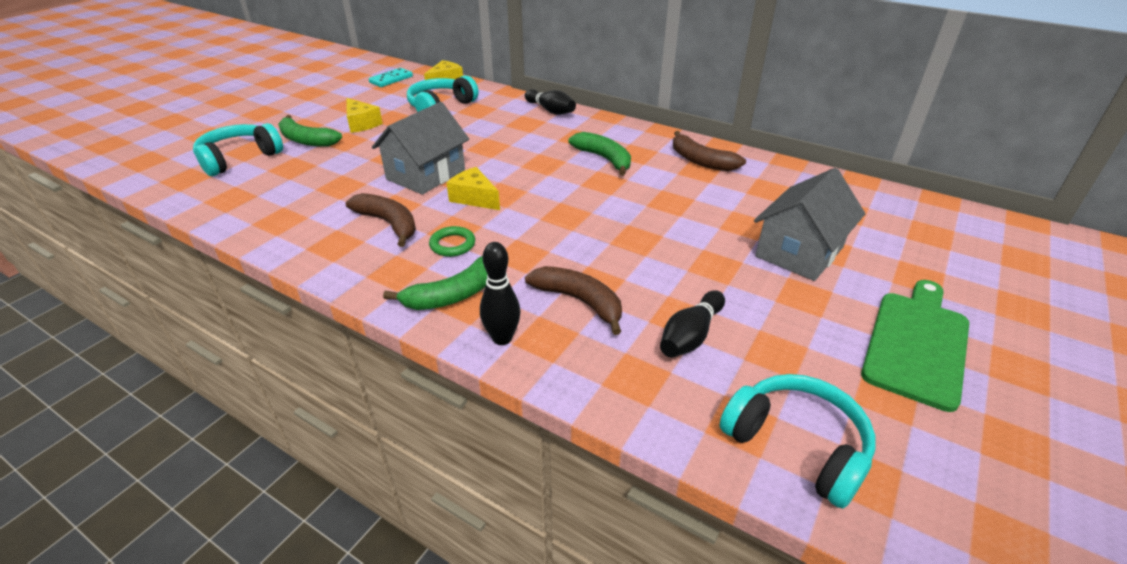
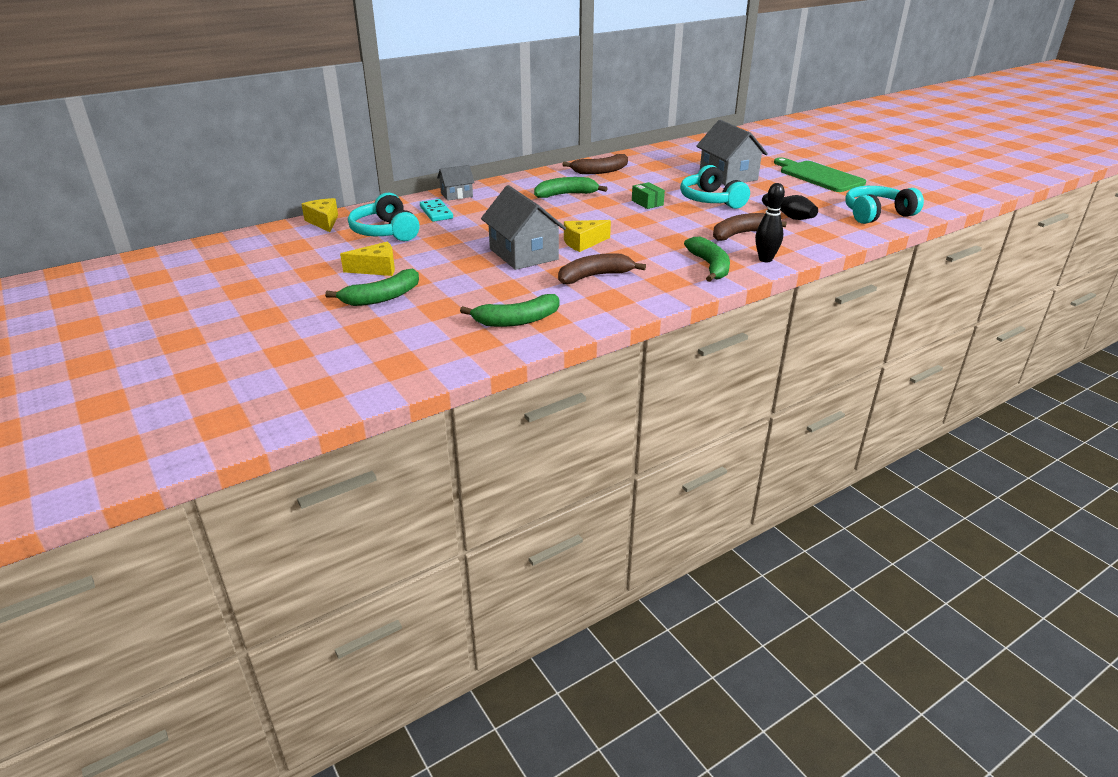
camera: 65 degrees left, 5 degrees down
turquoise headphones [193,123,283,176] -> turquoise headphones moved to [680,165,750,209]
turquoise domino [369,68,413,87] -> turquoise domino moved to [420,199,453,222]
green ring [429,226,475,257] -> none
black bowling pin [525,89,576,115] -> grey house [437,165,475,201]
none -> green banana [460,294,559,327]
none -> green box [632,182,665,209]

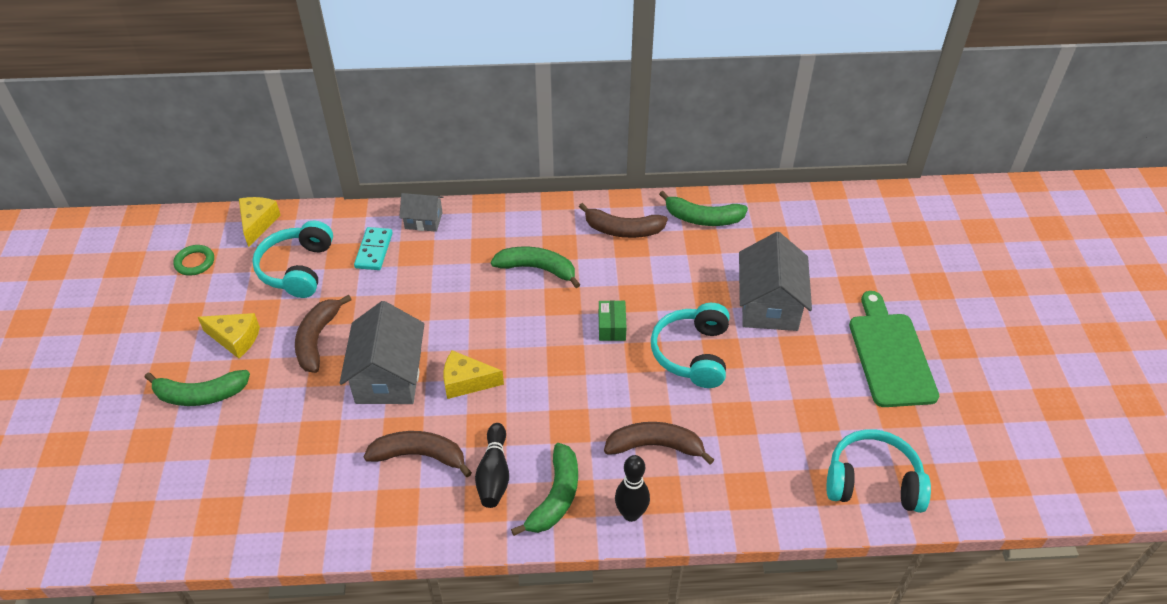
camera: 30 degrees right, 15 degrees up
green banana [460,294,559,327] -> green banana moved to [659,191,748,226]
black bowling pin [762,194,818,220] -> black bowling pin moved to [475,423,509,508]
none -> green ring [173,245,214,276]
none -> brown banana [295,295,352,373]

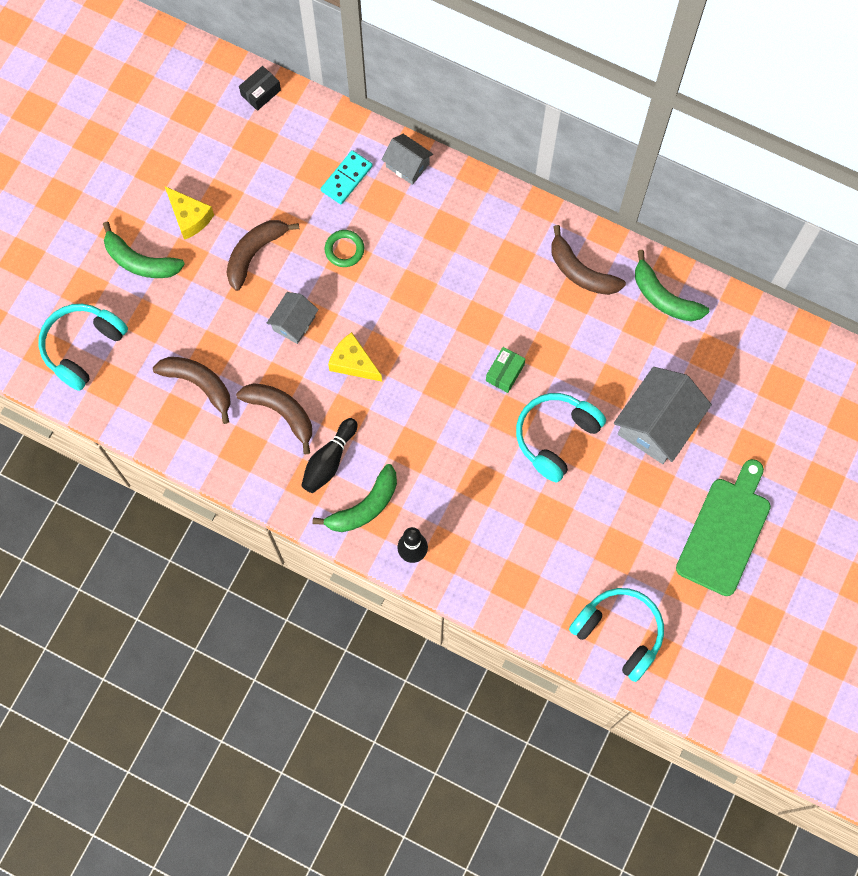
camera: 30 degrees right, 25 degrees up
green ring [173,245,214,276] -> green ring moved to [325,230,364,267]
yellow cheese [239,197,280,247] -> black box [239,66,281,111]
turquoise headphones [252,221,333,298] -> turquoise headphones moved to [39,304,128,391]
grey house [340,301,424,404] -> grey house [267,292,319,344], size x0.55
green banana [491,247,580,288] -> none
brown banana [604,422,714,465] -> brown banana moved to [153,357,231,424]

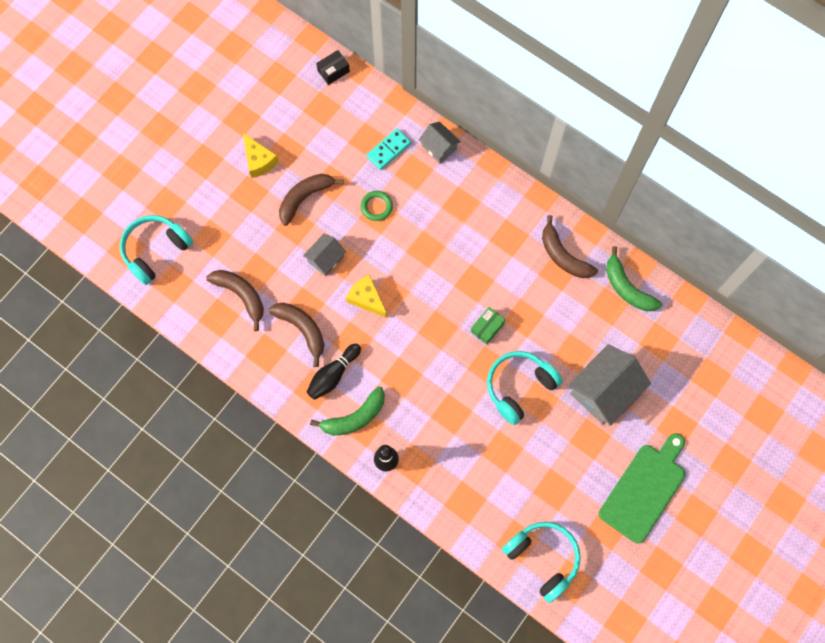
camera: 10 degrees right, 0 degrees up
green banana [103,222,185,278] -> none

